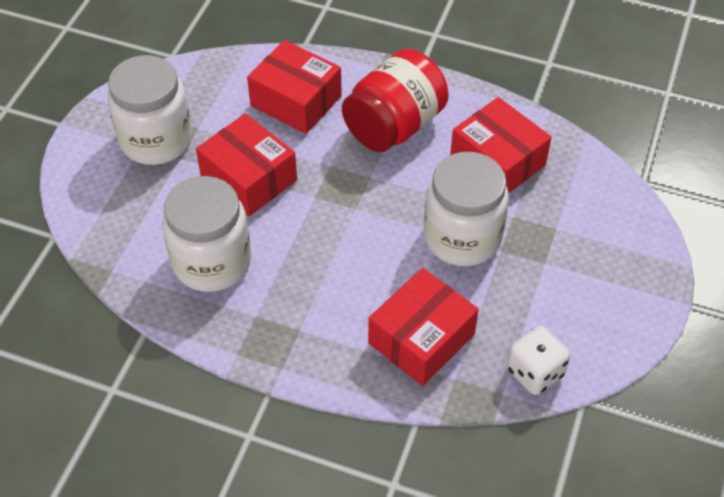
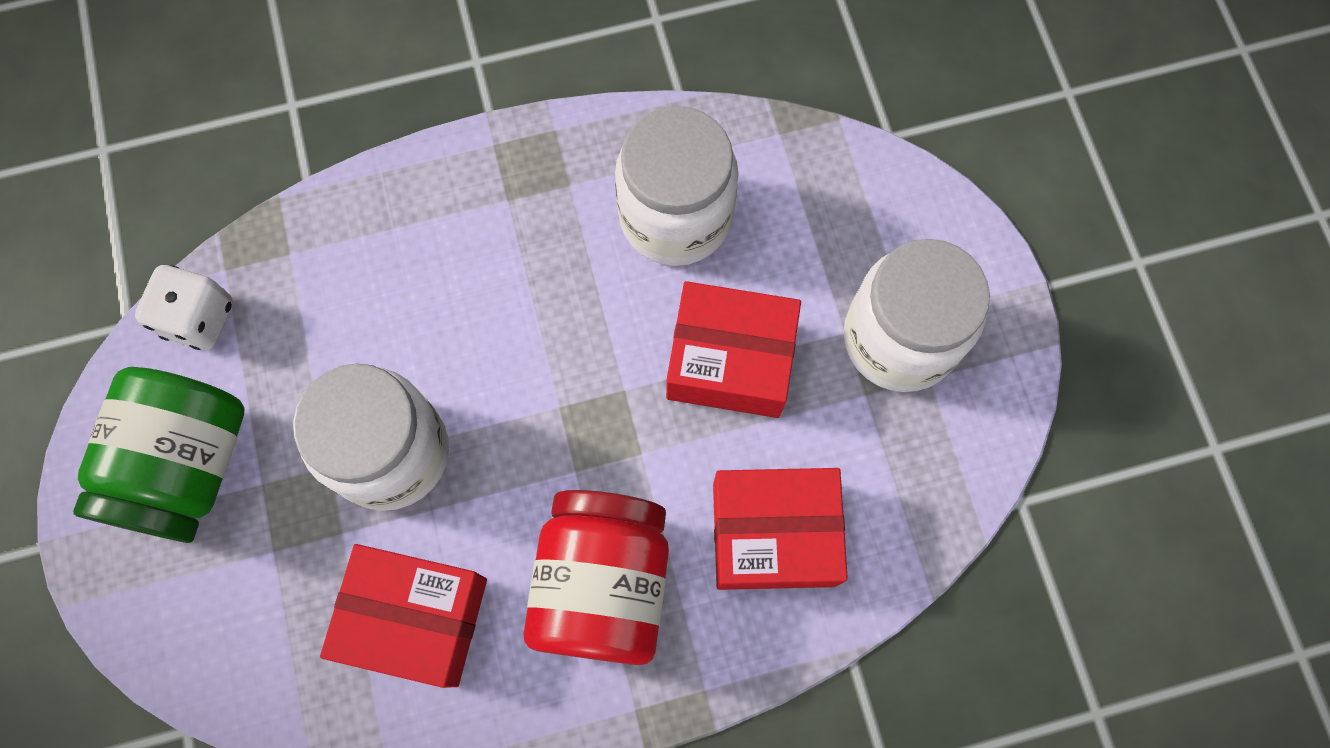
camera: 145 degrees right, 20 degrees up
red box [368,268,479,386] -> none
none -> green jar [73,367,244,543]

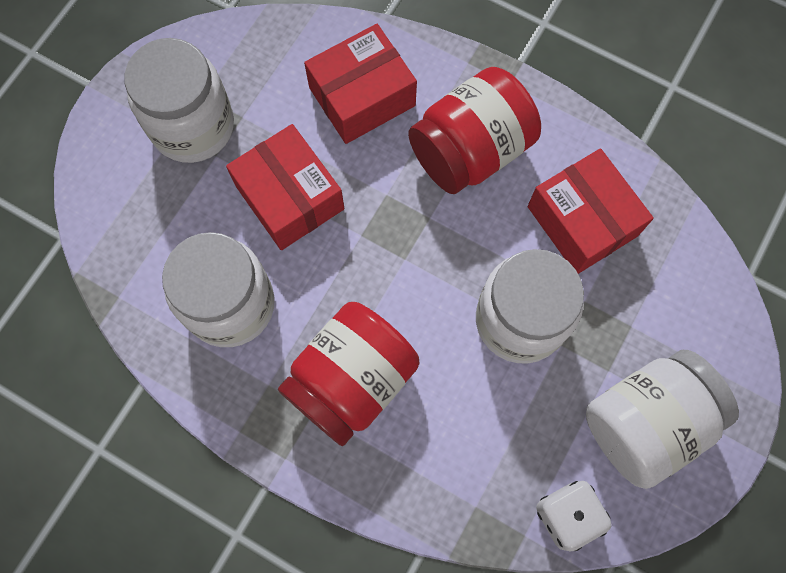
camera: 135 degrees left, 0 degrees up
green jar [73,367,244,543] -> white jar [586,350,739,489]
red box [713,468,848,590] -> red box turned 75 degrees counterclockwise [304,24,417,144]
none -> red jar [278,302,419,446]

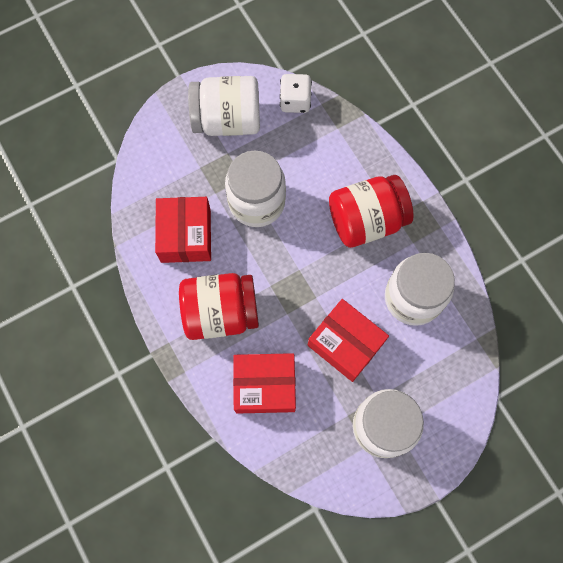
camera: 150 degrees left, 0 degrees up
red box [226,124,344,250] -> red box turned 45 degrees counterclockwise [308,299,389,382]

